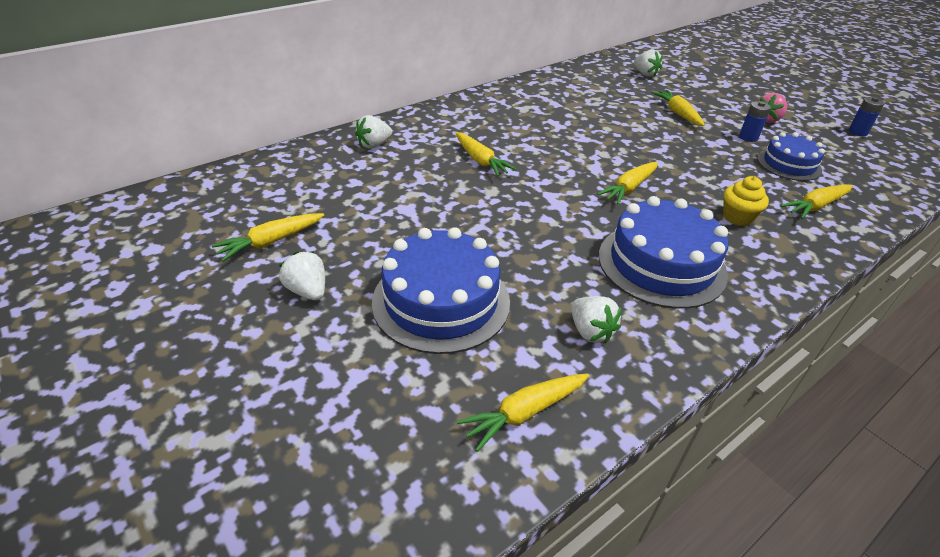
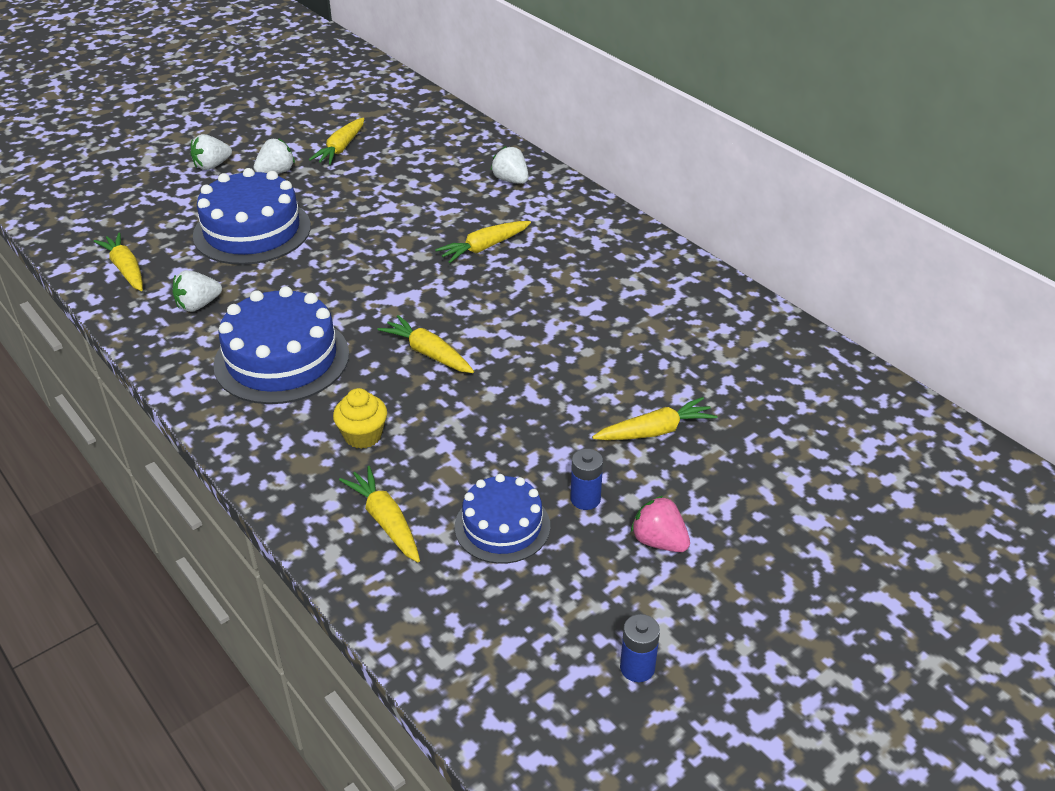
camera: 90 degrees right, 0 degrees up
yellow carrot [211,213,324,262] -> yellow carrot turned 120 degrees counterclockwise [309,118,364,165]
white strawberry [634,50,663,77] -> white strawberry moved to [190,134,232,170]

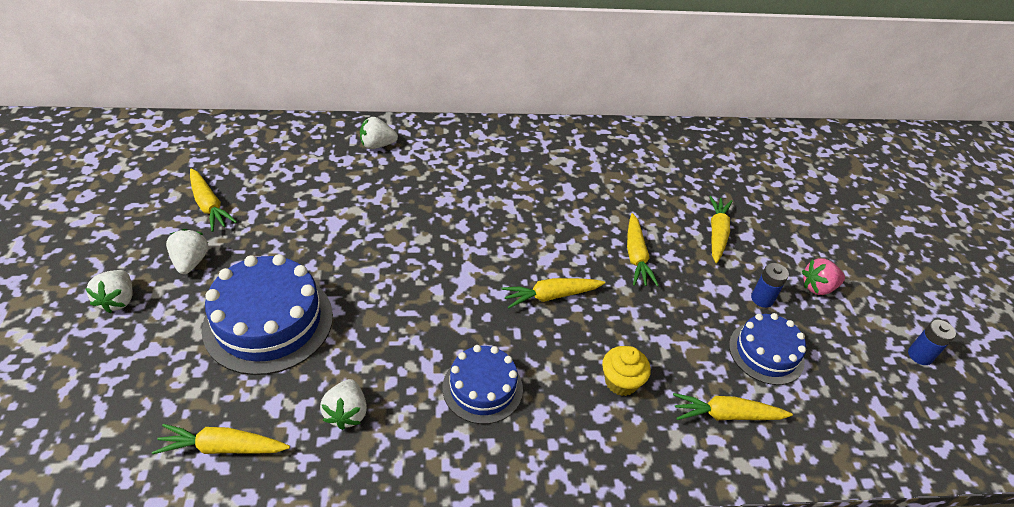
camera: 60 degrees left, 5 degrees up
blue cake [213,286,349,404] -> blue cake [443,345,523,424], size x0.61
yellow carrot [435,221,531,263] -> yellow carrot moved to [627,213,659,287]

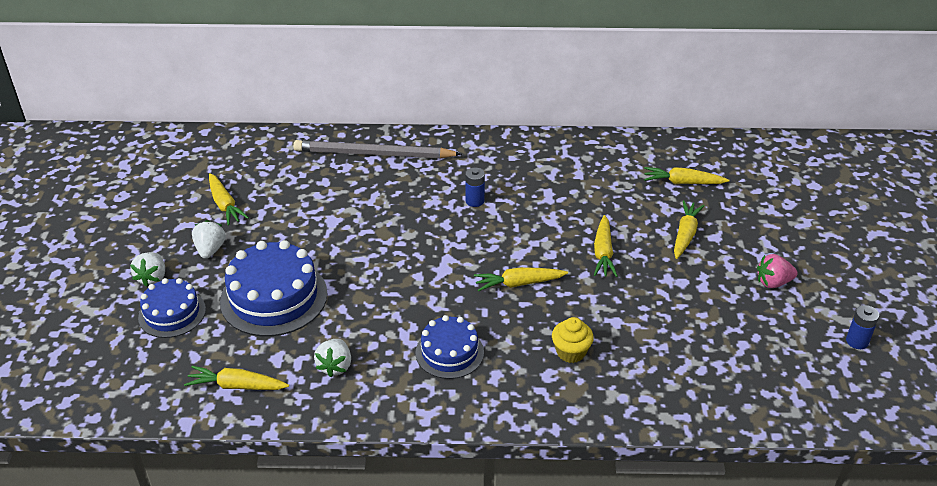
camera: 10 degrees right, 5 degrees down
white strawberry [360,117,398,149] -> grey pencil [293,140,462,159]
yellow carrot [673,393,793,420] -> yellow carrot moved to [644,167,730,184]
blue cake [729,313,806,385] -> blue cake moved to [138,278,206,338]
blue battery [751,263,789,308] -> blue battery moved to [465,168,485,207]

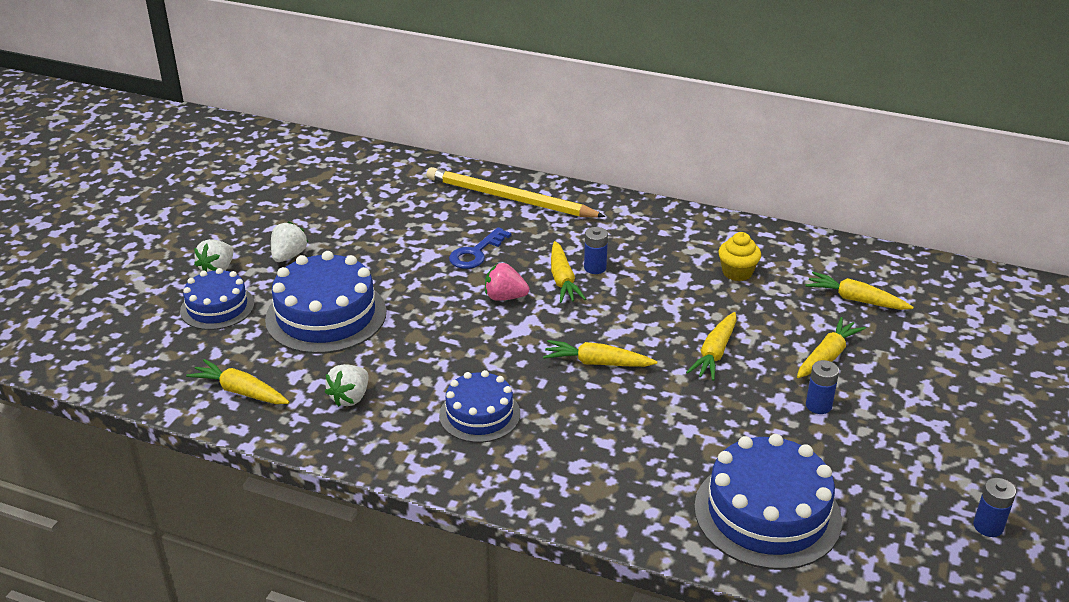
camera: 20 degrees right, 5 degrees down
yellow carrot [209,173,249,226] -> yellow carrot moved to [551,241,586,303]
grey pencil [293,140,462,159] -> yellow pencil [427,167,606,218]
yellow cupcake [552,317,594,363] -> yellow cupcake moved to [718,232,761,281]
pink strawberry [757,254,797,288] -> pink strawberry moved to [485,263,529,301]
none -> blue key [449,227,512,269]
none -> blue cake [694,434,842,570]
none -> blue battery [806,360,839,414]

